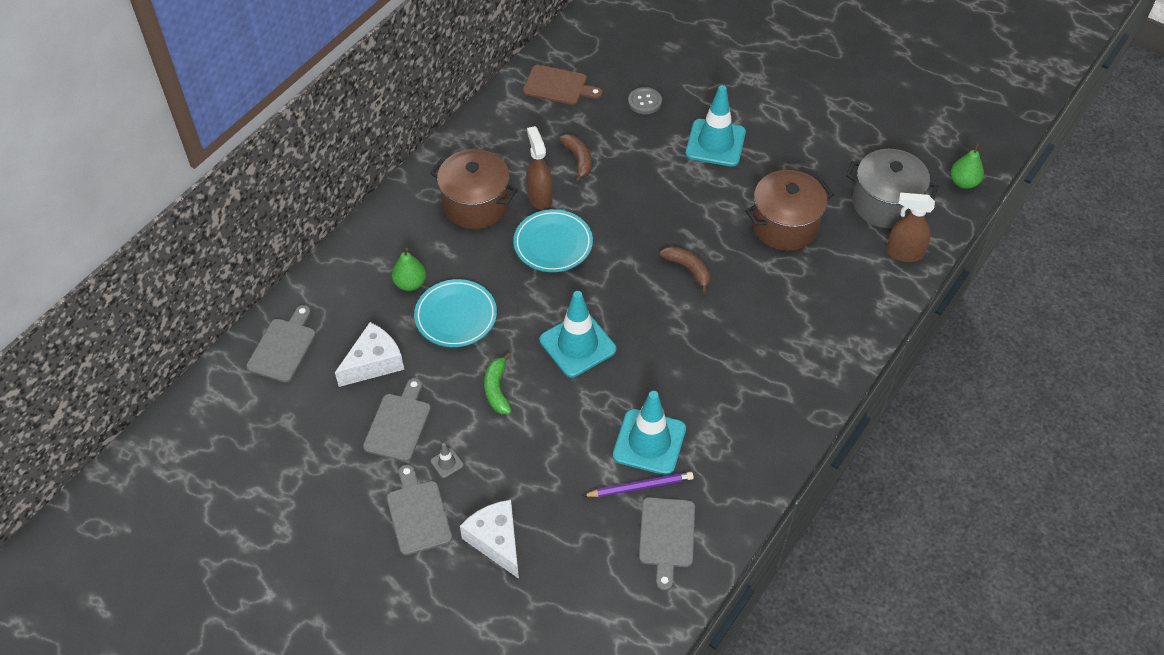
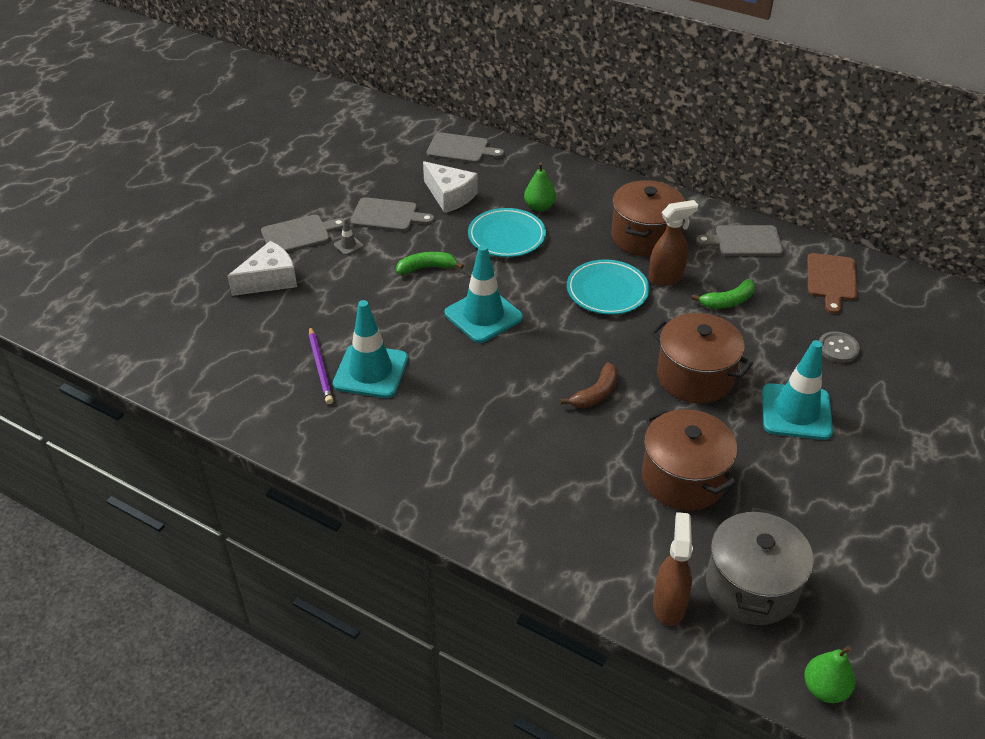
camera: 85 degrees right, 10 degrees down
brown banana [559,134,592,183] -> green banana [691,279,755,309]
grey cutting board [639,497,695,590] -> grey cutting board moved to [696,225,783,256]
none -> brown pot [651,313,753,403]

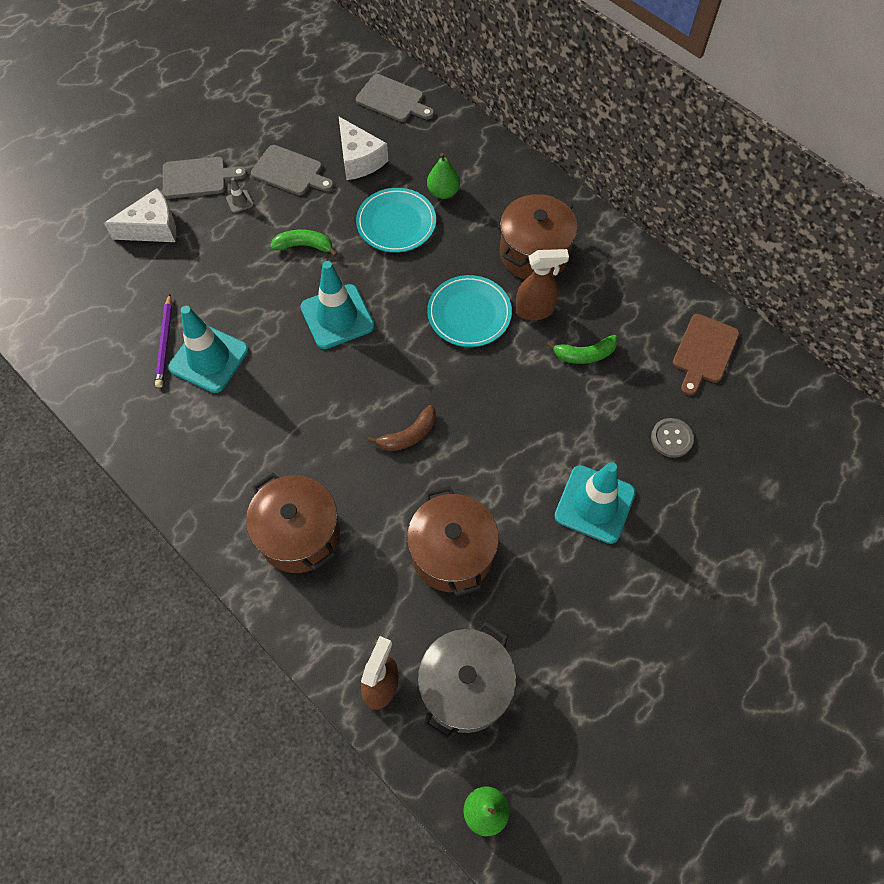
camera: 15 degrees right, 20 degrees up
brown pot [651,313,753,403] -> brown pot moved to [246,473,340,573]
grey cutting board [696,225,783,256] -> none

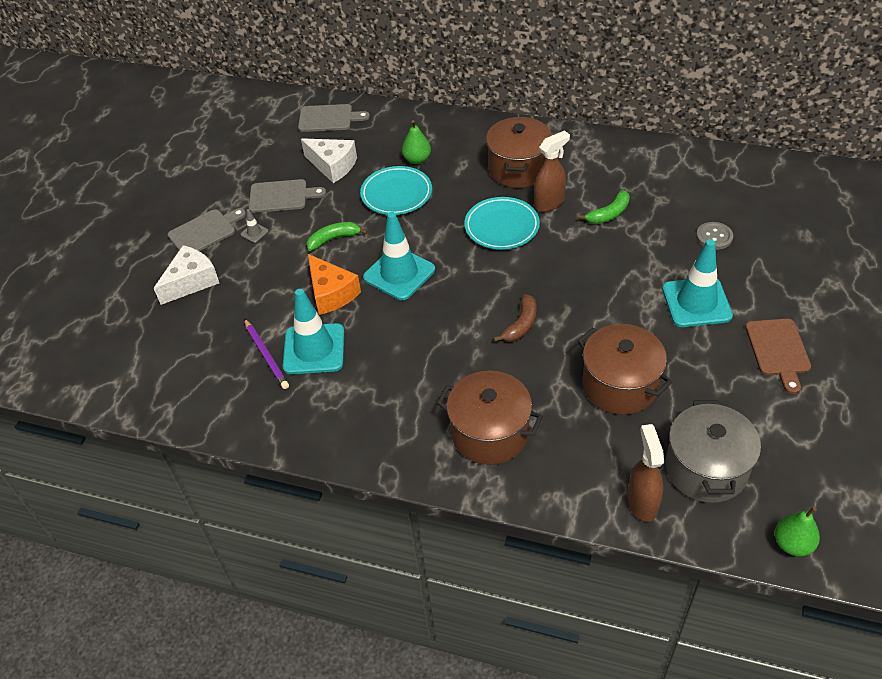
camera: 25 degrees left, 15 degrees down
brown cutting board [673,314,739,395] -> brown cutting board moved to [745,319,811,394]
none -> orange cheese [308,254,361,315]

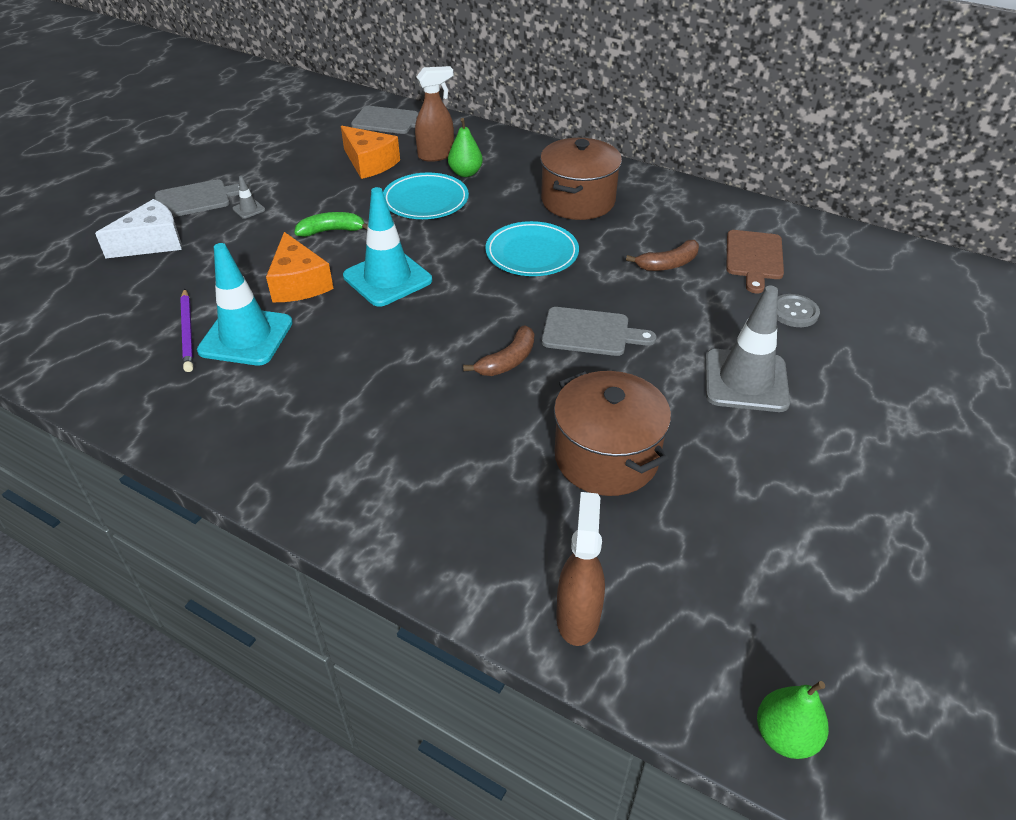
camera: 10 degrees right, 5 degrees down
grey cutting board [249,179,326,213] -> grey cutting board moved to [542,307,657,356]
white cheese [301,138,357,183] -> orange cheese [341,126,400,179]
brown pot [437,371,543,465] -> none
brown spray bottle [534,130,570,212] -> brown spray bottle moved to [415,66,454,162]
green banana [578,190,630,224] -> brown banana [626,240,699,271]
turquoise traffic cone [662,239,733,327] -> grey traffic cone [705,286,790,412]
grey pot [666,400,761,503] -> none
brown cutting board [745,319,811,394] -> brown cutting board moved to [726,230,784,293]

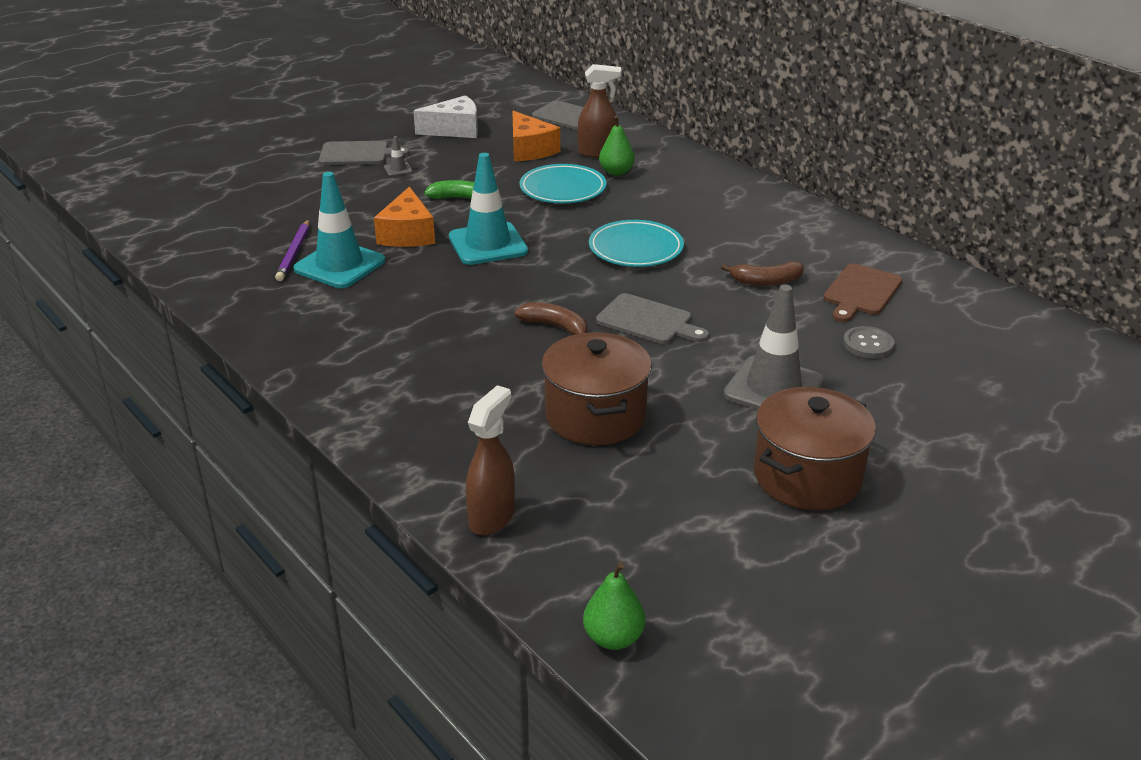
camera: 20 degrees right, 10 degrees down
white cheese [95,199,182,259] -> white cheese moved to [413,95,478,138]
brown banana [463,325,534,376] -> brown banana turned 120 degrees counterclockwise [514,302,588,335]
brown pot [540,138,622,220] -> brown pot moved to [754,387,876,510]

